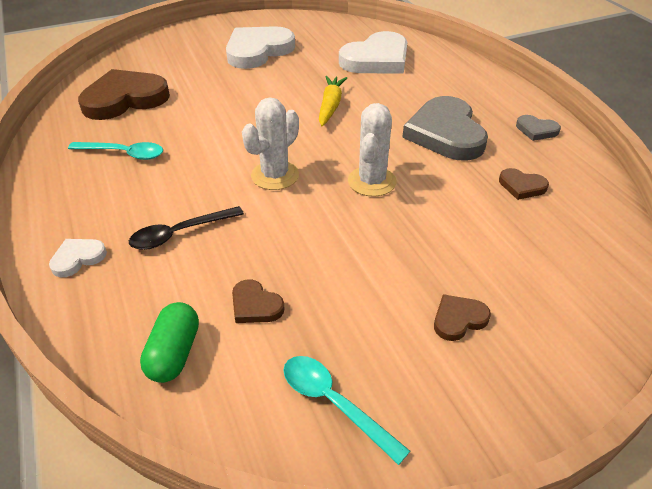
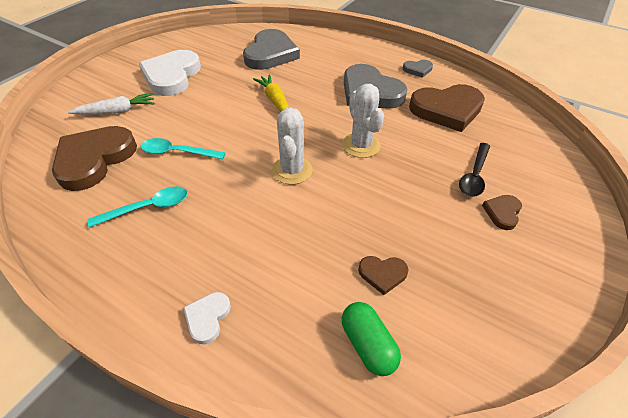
camera: 35 degrees left, 5 degrees up
black spoon [129,206,244,250] -> black spoon moved to [459,143,490,197]
turquoise spoon [283,356,410,465] -> turquoise spoon moved to [140,138,226,159]
white heart [339,31,407,74] -> grey heart [243,29,300,70]
brown heart [499,168,549,200] -> brown heart [409,84,485,132], size x2.19
none -> white carrot [68,93,155,115]

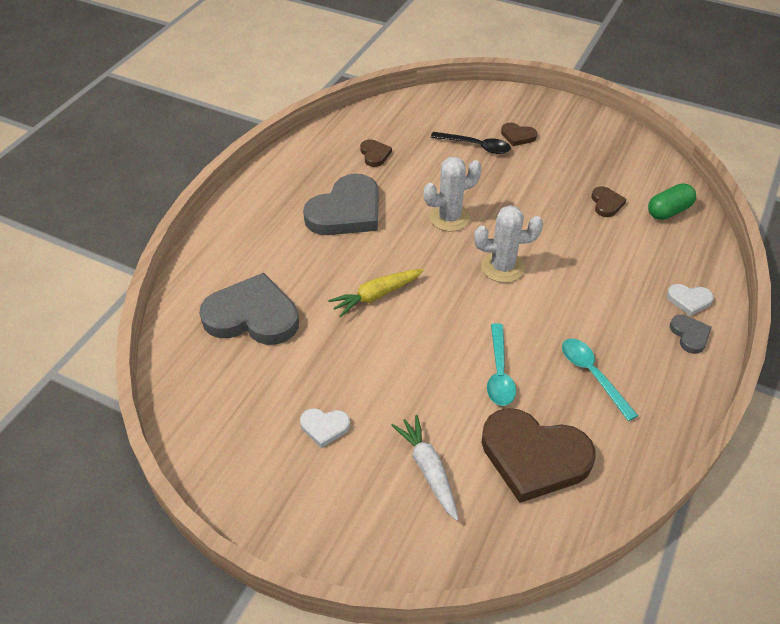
camera: 95 degrees left, 0 degrees up
white heart [139,50,201,96] -> white heart [300,408,350,448], size x0.46
grey heart [403,60,433,78] -> grey heart moved to [670,315,712,354]
brown heart [409,84,485,132] -> brown heart [360,139,392,167], size x0.46

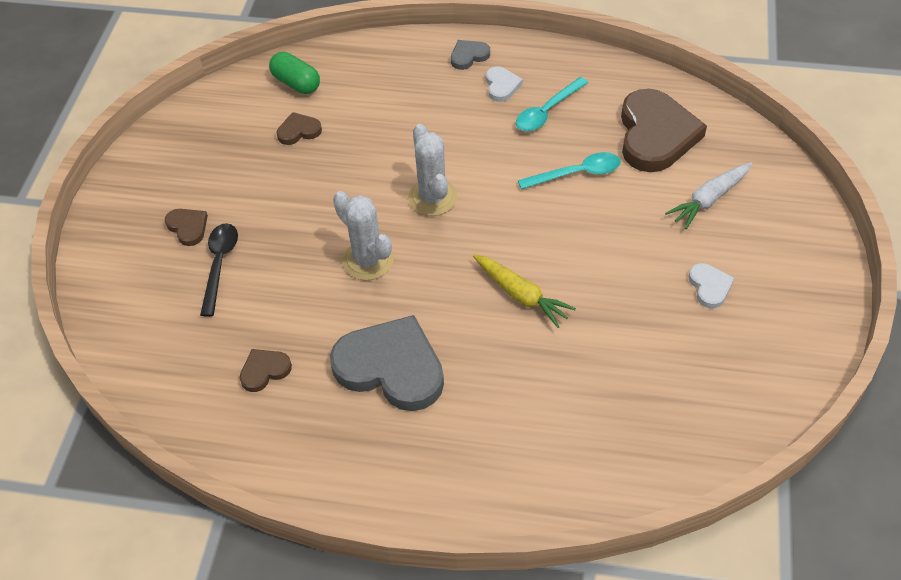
camera: 105 degrees left, 5 degrees up
grey heart [199,273,299,345] -> none
brown heart [501,123,537,146] -> brown heart turned 45 degrees counterclockwise [165,209,208,246]
white heart [667,284,714,316] -> white heart moved to [486,66,523,102]

